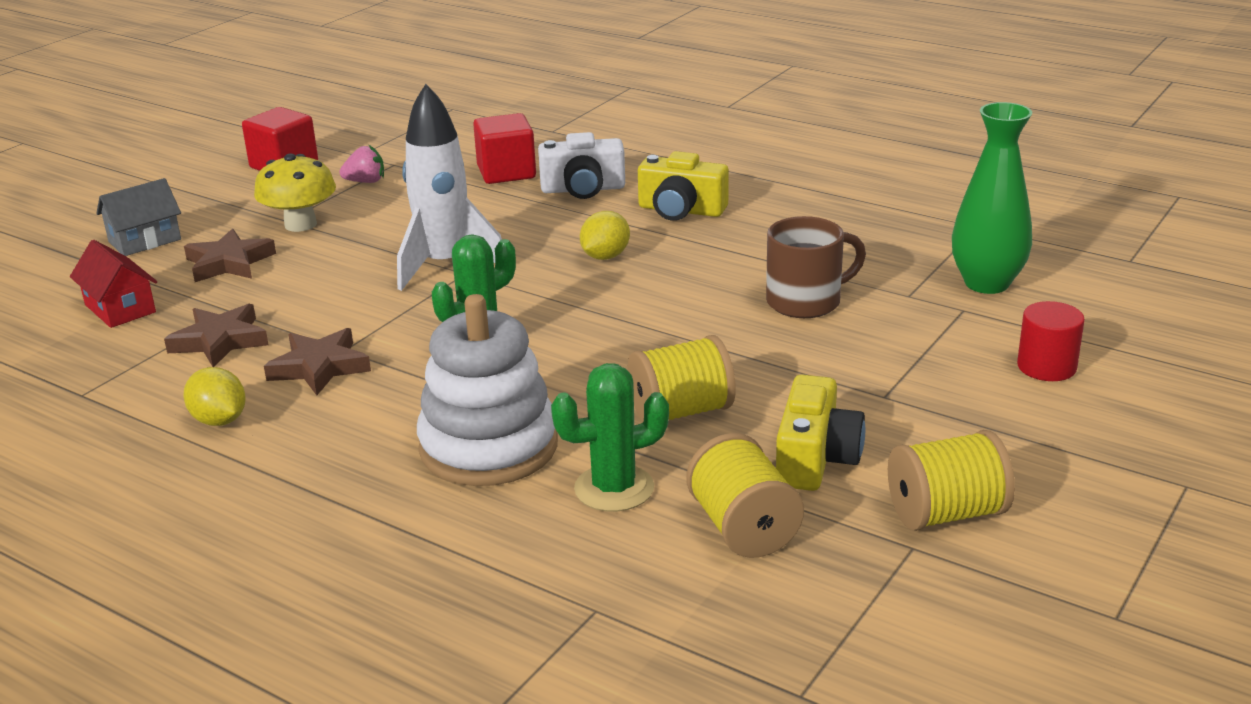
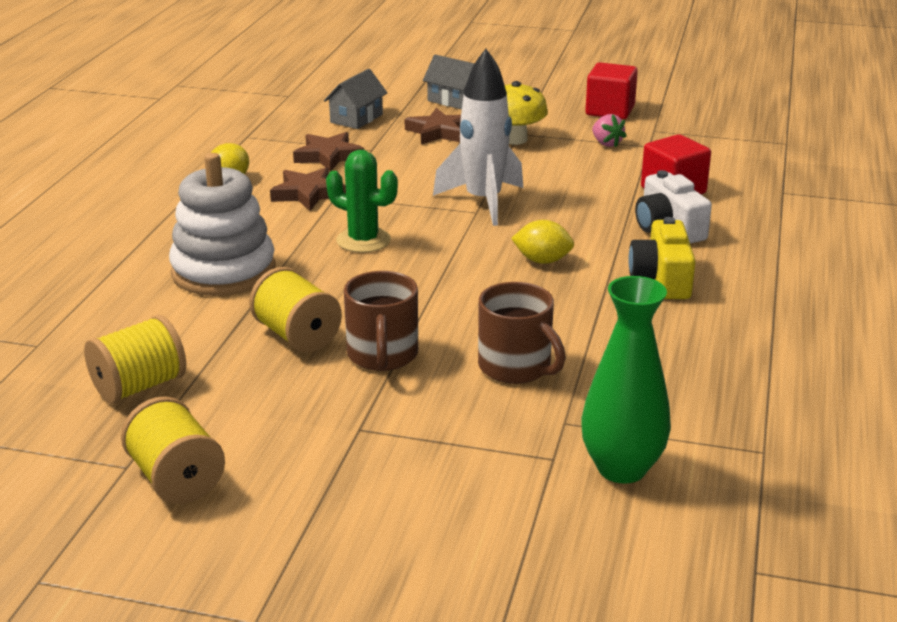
camera: 70 degrees right, 0 degrees up
red house [70,240,157,328] -> grey house [324,69,387,129]
green cactus [551,363,669,512] -> none
yellow camera [776,375,865,491] -> none
red cylinder [1017,301,1085,381] -> none
none -> brown mug [344,271,418,371]

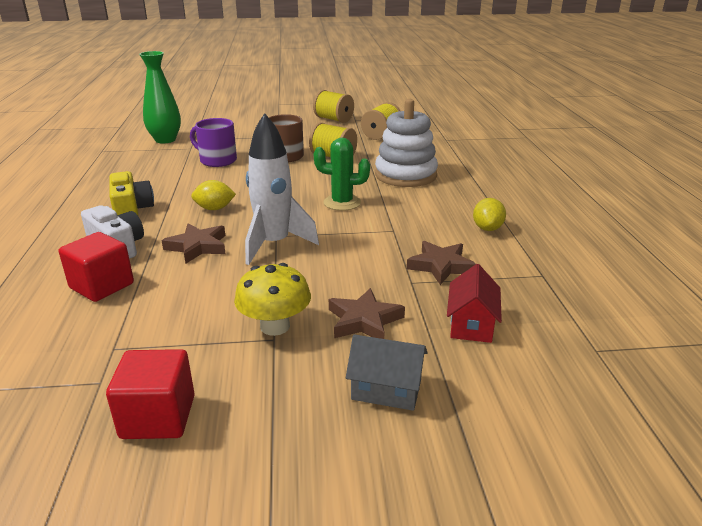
camera: 160 degrees right, 0 degrees up
brown star [270,167,346,211] -> brown star moved to [161,224,225,264]
grey house [324,69,387,129] -> red house [447,264,502,343]
brown mug [478,282,566,384] -> purple mug [190,118,237,167]
pink strawberry [592,114,627,147] -> none

